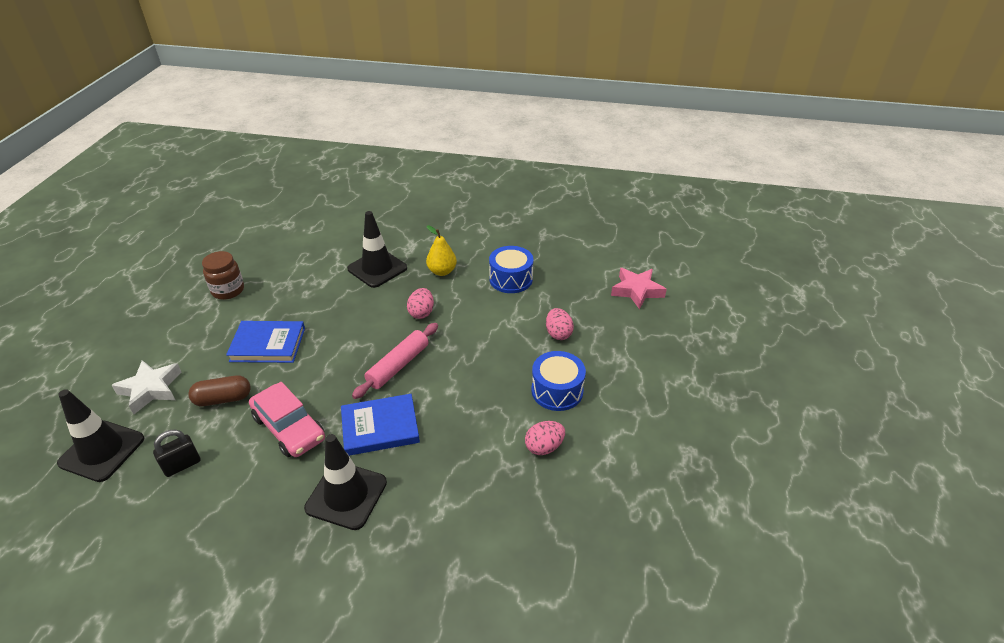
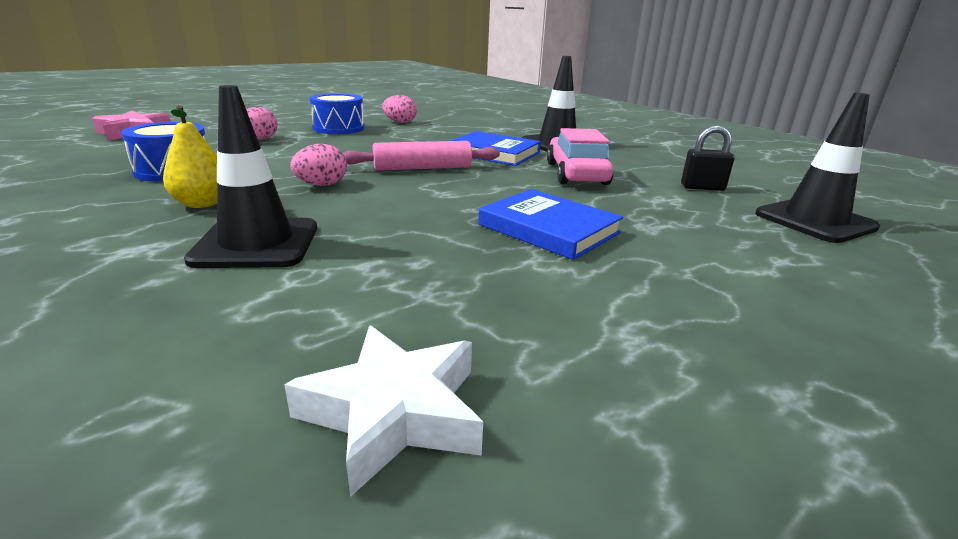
camera: 140 degrees left, 15 degrees down
white star [111,360,182,414] -> white star moved to [284,326,483,497]
brown capsule [188,375,251,406] -> none
brown jar [202,251,244,300] -> none

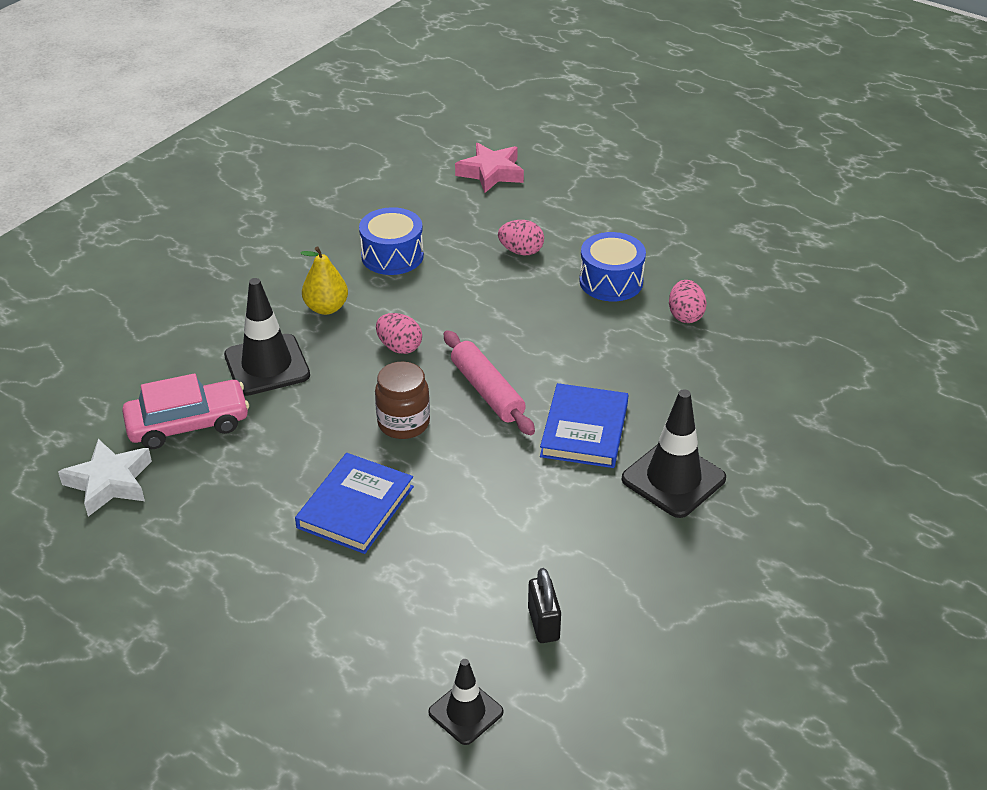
camera: 75 degrees right, 15 degrees up
pink car [547,128,614,185] -> pink car moved to [122,373,249,449]
black traffic cone [755,93,880,243] -> black traffic cone [428,659,504,745], size x0.61
none -> brown jar [375,361,430,439]

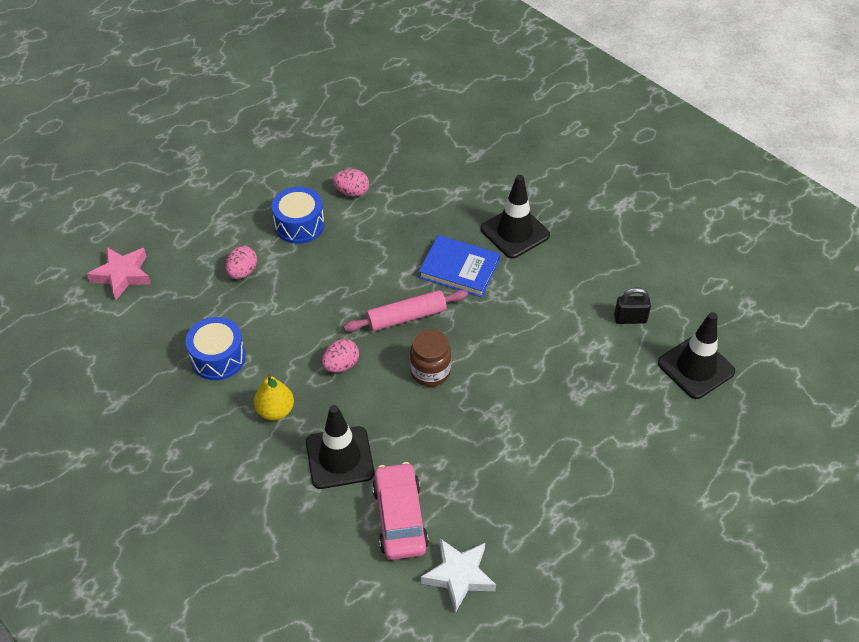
camera: 80 degrees left, 10 degrees up
blue book [295,453,414,554] -> none
black traffic cone [428,659,504,745] -> black traffic cone [658,312,735,399], size x1.64

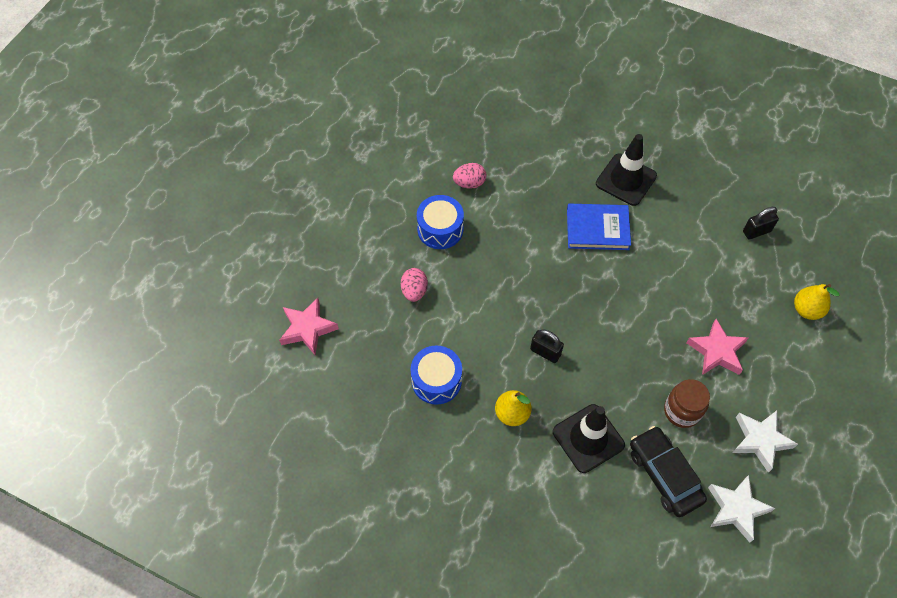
camera: 20 degrees left, 10 degrees up
pink egg [322,339,359,373] -> black padlock [530,329,564,363]
pink rolling pin [343,290,468,332] -> none
pink car [372,462,429,560] -> black car [630,426,707,517]
brown jar [410,329,451,387] -> brown jar moved to [664,379,710,428]
black traffic cone [658,312,735,399] -> none
none -> pink star [687,319,748,375]
none -> white star [732,411,798,473]
none -> yellow pear [794,284,840,320]

